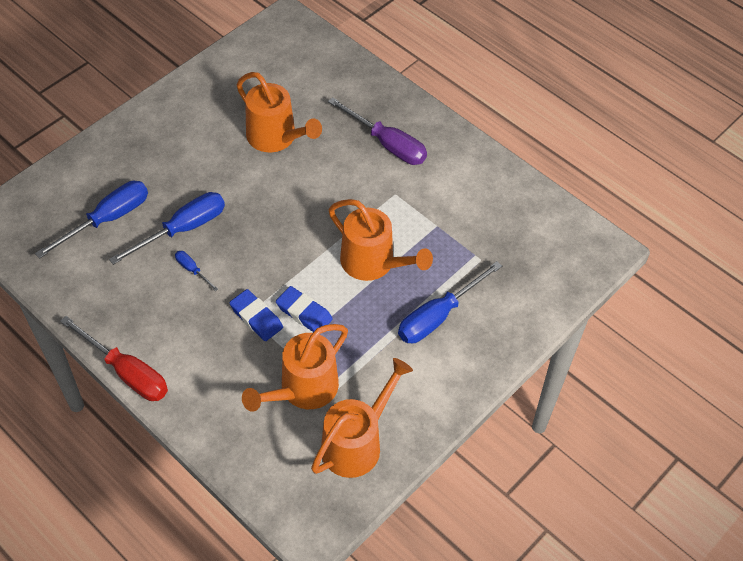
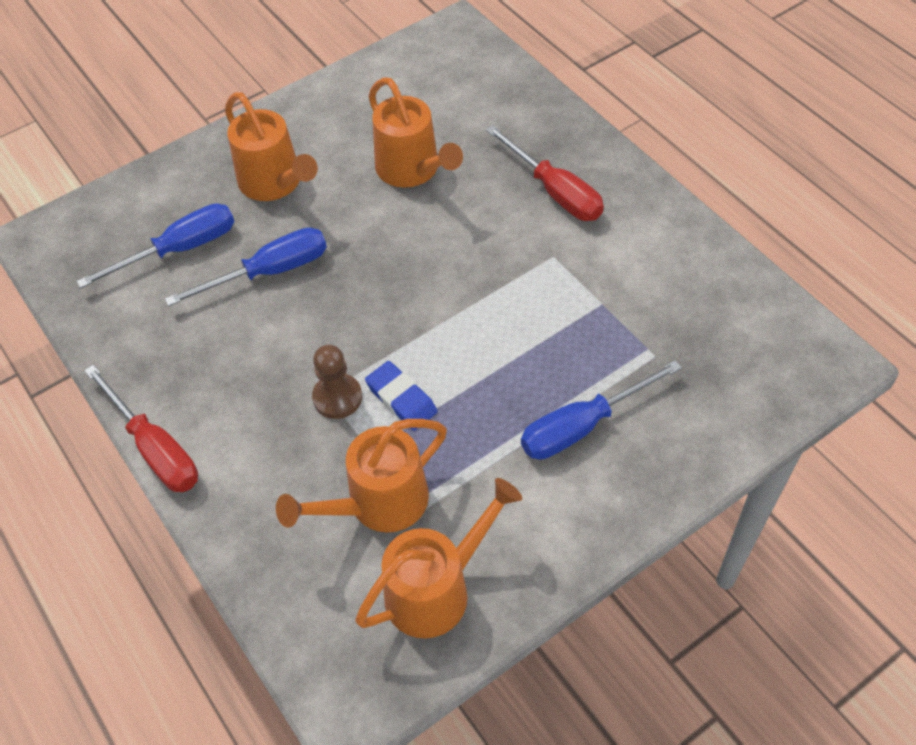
camera: 15 degrees right, 0 degrees up
blue screwdriver [175,251,218,291] -> none
blue eraser [229,289,283,341] -> brown pawn [312,345,362,419]
purple screwdriver [328,97,427,165] -> red screwdriver [486,125,604,221]
orange watering can [329,199,433,281] -> orange watering can moved to [225,92,318,201]

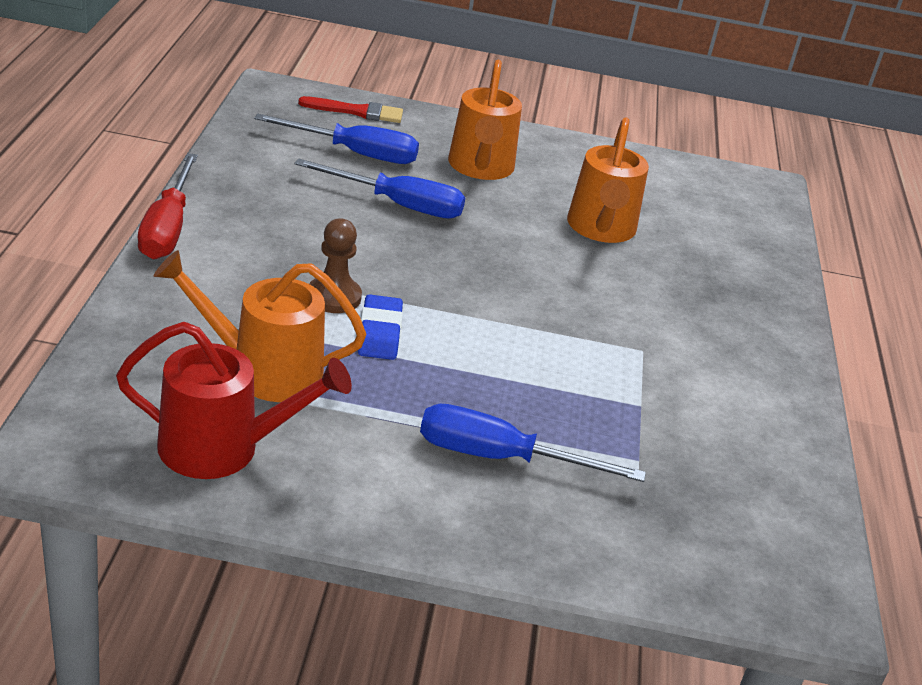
camera: 35 degrees right, 20 degrees down
orange watering can [355,478,522,638] -> red watering can [116,322,352,479]
red screwdriver [486,125,604,221] -> none
none -> red brush [298,96,403,123]

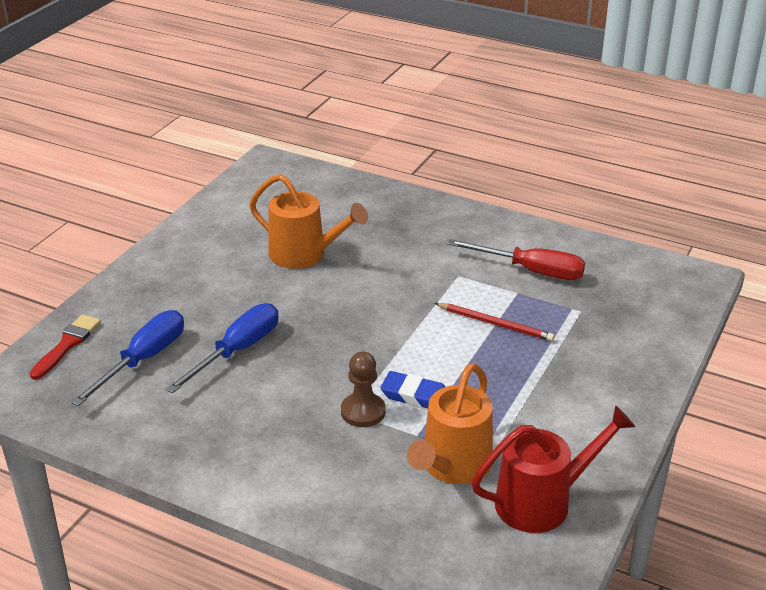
camera: 65 degrees left, 0 degrees up
red watering can [116,322,352,479] -> red watering can turned 45 degrees clockwise [471,405,635,533]
red screwdriver [138,153,198,259] -> red screwdriver moved to [447,239,585,280]
blue screwdriver [420,404,646,482] -> none
orange watering can [448,59,522,180] -> none
none -> red pencil [435,303,555,341]

